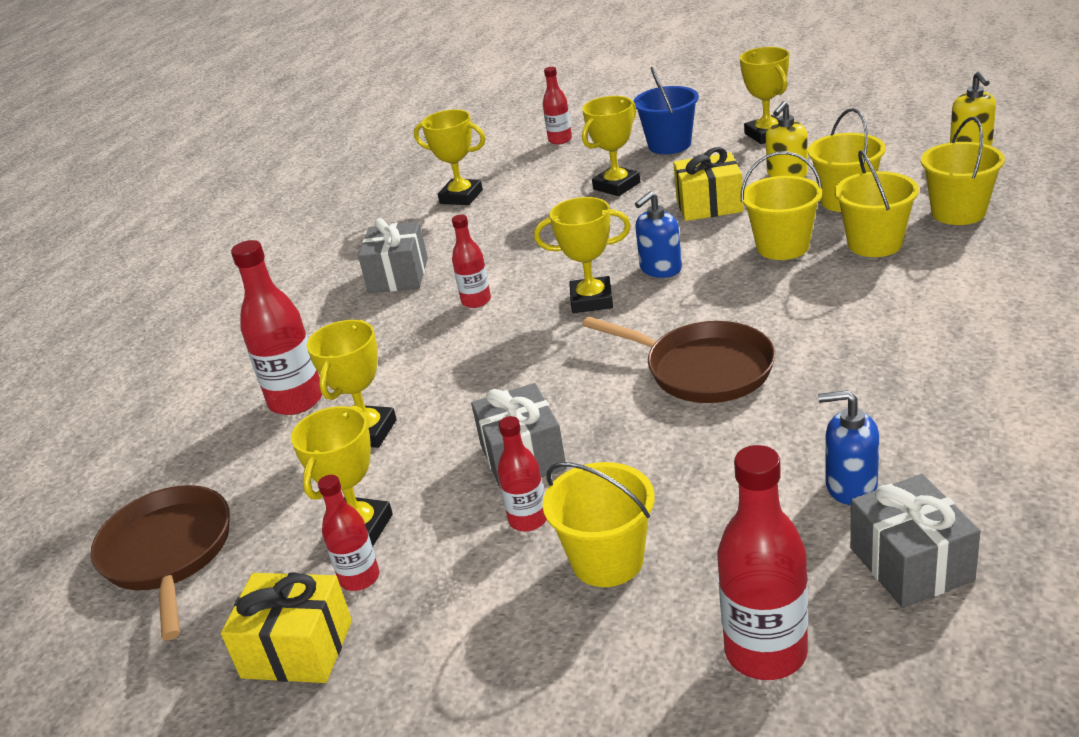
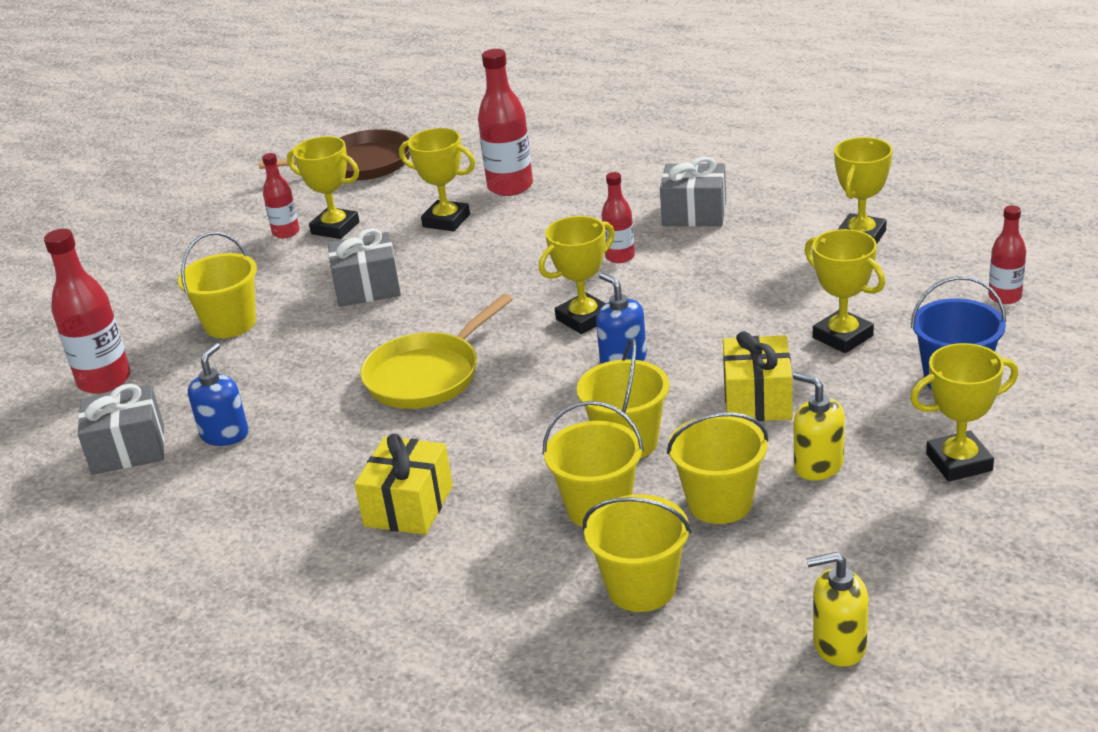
camera: 95 degrees right, 0 degrees up
yellow gift [221,572,352,683] -> yellow gift moved to [354,434,453,535]
red bottle [498,416,547,532] -> none
yellow trophy [534,197,631,313] -> yellow trophy turned 45 degrees clockwise [539,216,615,334]
brown pan [582,317,775,403] -> yellow pan [360,294,513,409]

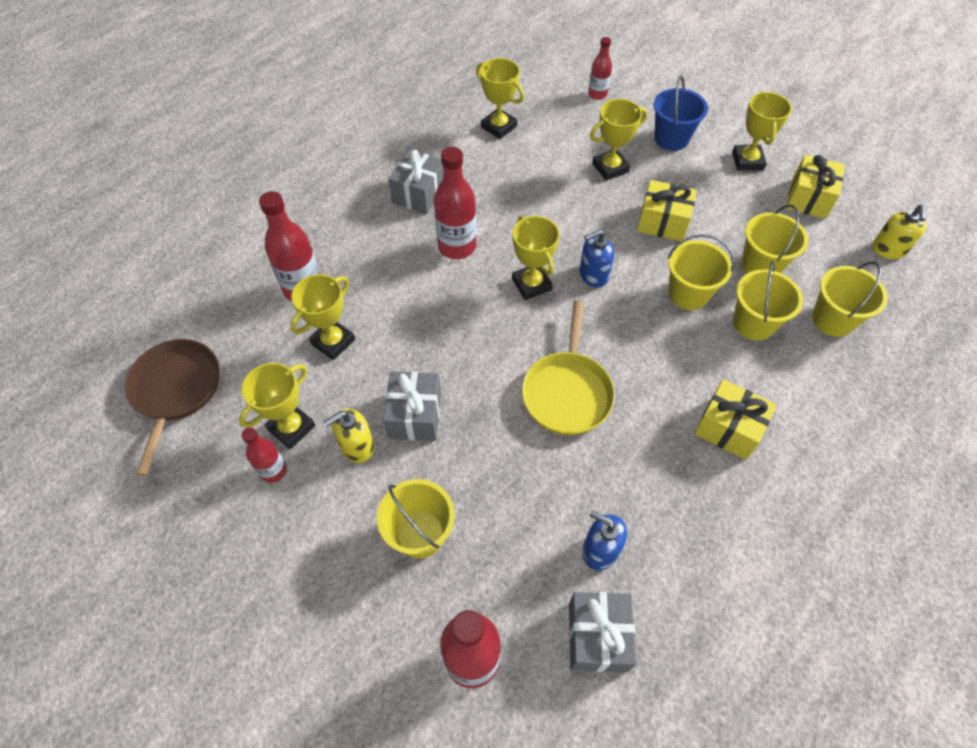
camera: 80 degrees left, 25 degrees up
yellow pan [360,294,513,409] -> yellow pan turned 45 degrees clockwise [522,301,615,435]
red bottle [602,172,635,263] -> red bottle [434,147,476,259], size x1.71
yellow soap dispenser [793,372,845,481] -> yellow soap dispenser moved to [323,409,374,463]
none -> yellow gift [786,155,845,219]

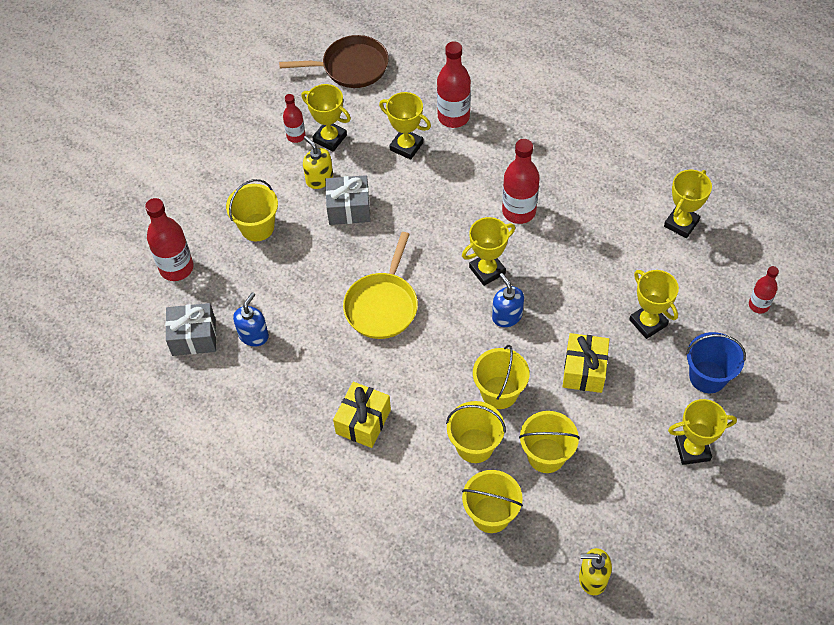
camera: 85 degrees right, 0 degrees up
grey gift [388,149,444,214] -> none
yellow pan [522,301,615,435] -> yellow pan turned 75 degrees counterclockwise [343,232,418,339]
yellow gift [786,155,845,219] -> none

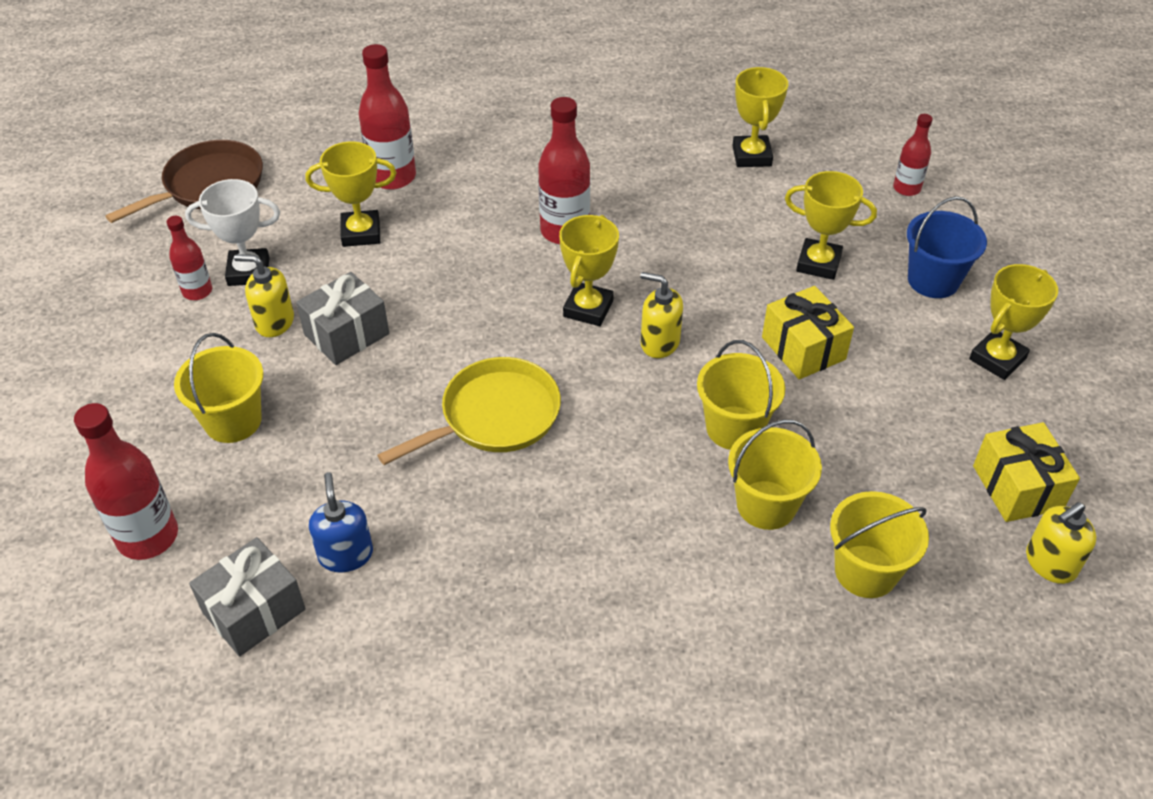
camera: 40 degrees left, 10 degrees down
yellow trophy [301,84,351,151] -> white trophy [185,179,280,286]
yellow gift [333,382,391,448] -> yellow gift moved to [973,422,1080,522]
yellow pan [343,232,418,339] -> yellow pan turned 105 degrees counterclockwise [377,357,561,465]
blue soap dispenser [492,273,524,327] -> yellow soap dispenser [640,272,683,358]
yellow bucket [519,411,580,473] -> none

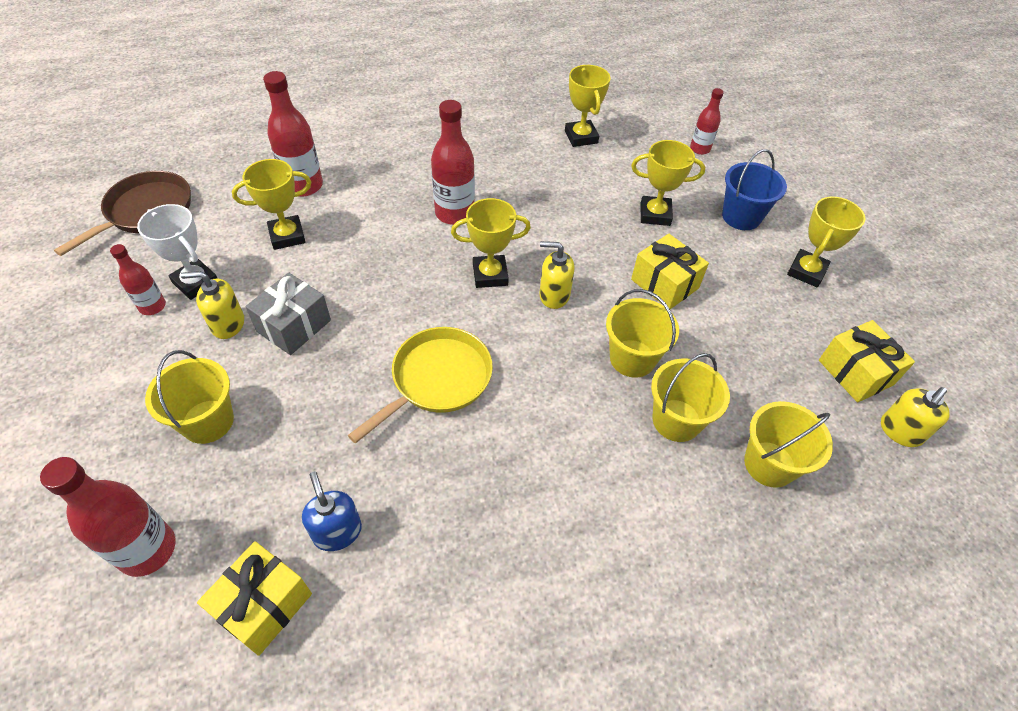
camera: 15 degrees left, 5 degrees up
white trophy [185,179,280,286] -> white trophy turned 60 degrees clockwise [137,204,217,300]
grey gift [189,537,306,656] -> yellow gift [197,541,312,656]
yellow trophy [559,215,619,326] -> yellow trophy turned 75 degrees clockwise [451,198,531,288]

